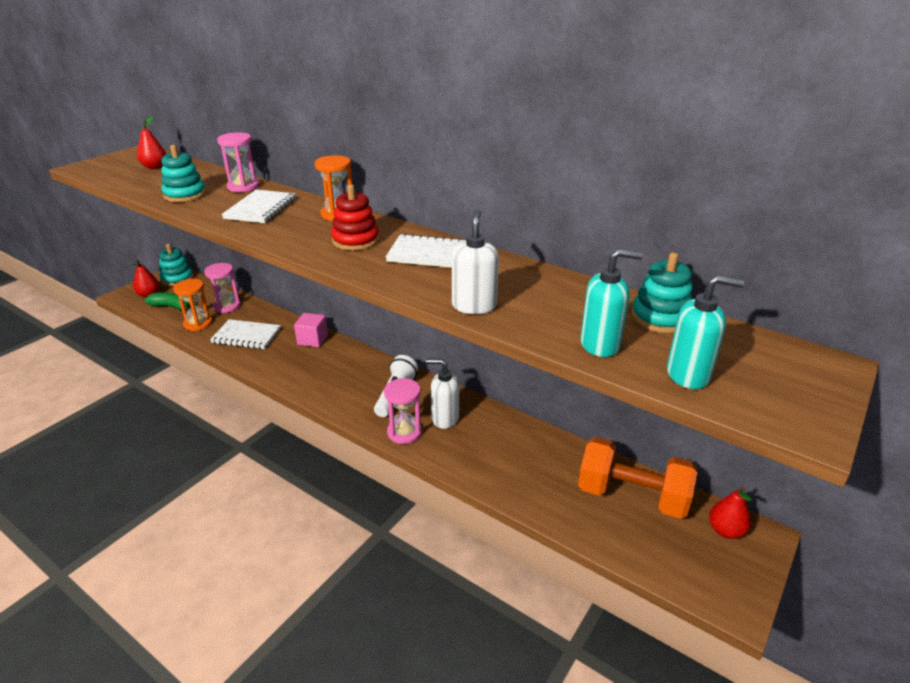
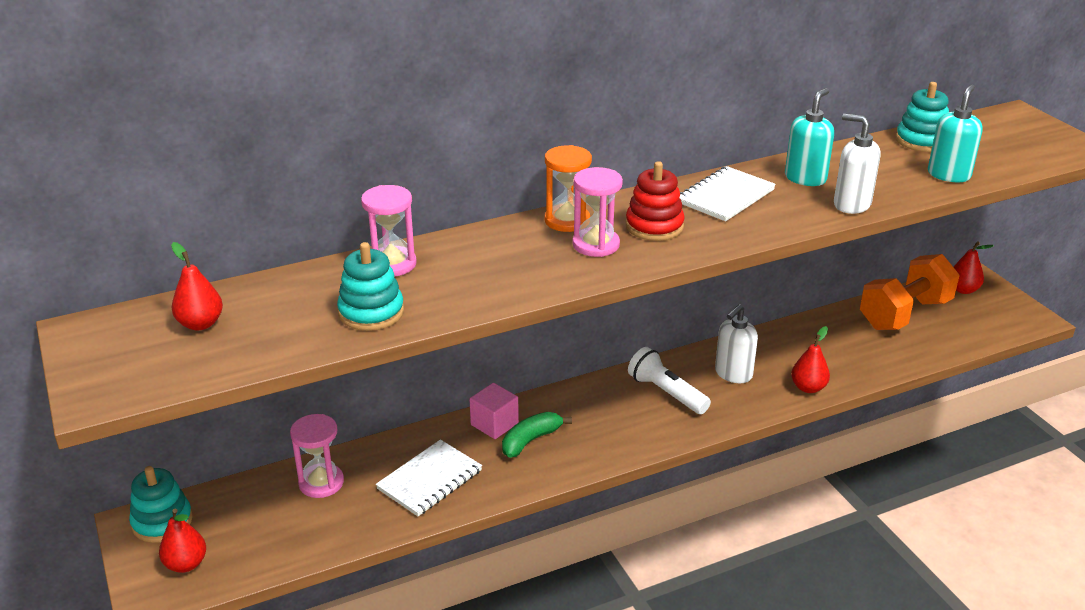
camera: 60 degrees left, 0 degrees up
green banana [145,292,190,312] -> green banana moved to [502,412,572,458]
orange hourglass [173,279,213,331] -> none
white notebook [221,190,296,223] -> none
pink hourglass [384,378,422,444] -> pink hourglass moved to [572,167,623,257]
turquoise soap dispenser [667,275,744,389] -> turquoise soap dispenser moved to [785,88,834,186]
none -> red pear [791,326,830,393]

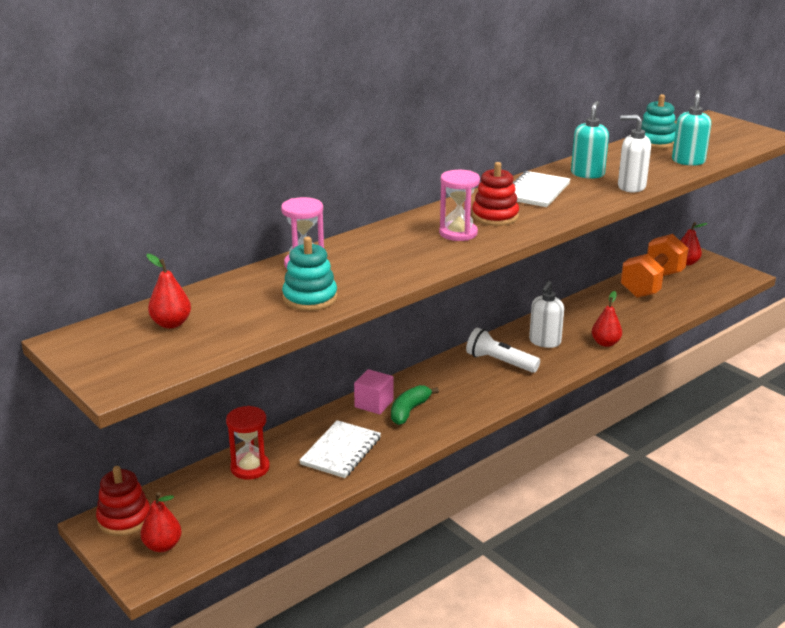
camera: 15 degrees left, 5 degrees down
turquoise stacking toy [129,466,193,543] -> red stacking toy [96,466,150,536]
pink hourglass [290,414,344,498] -> red hourglass [226,406,270,480]
orange hourglass [545,145,592,232] -> none

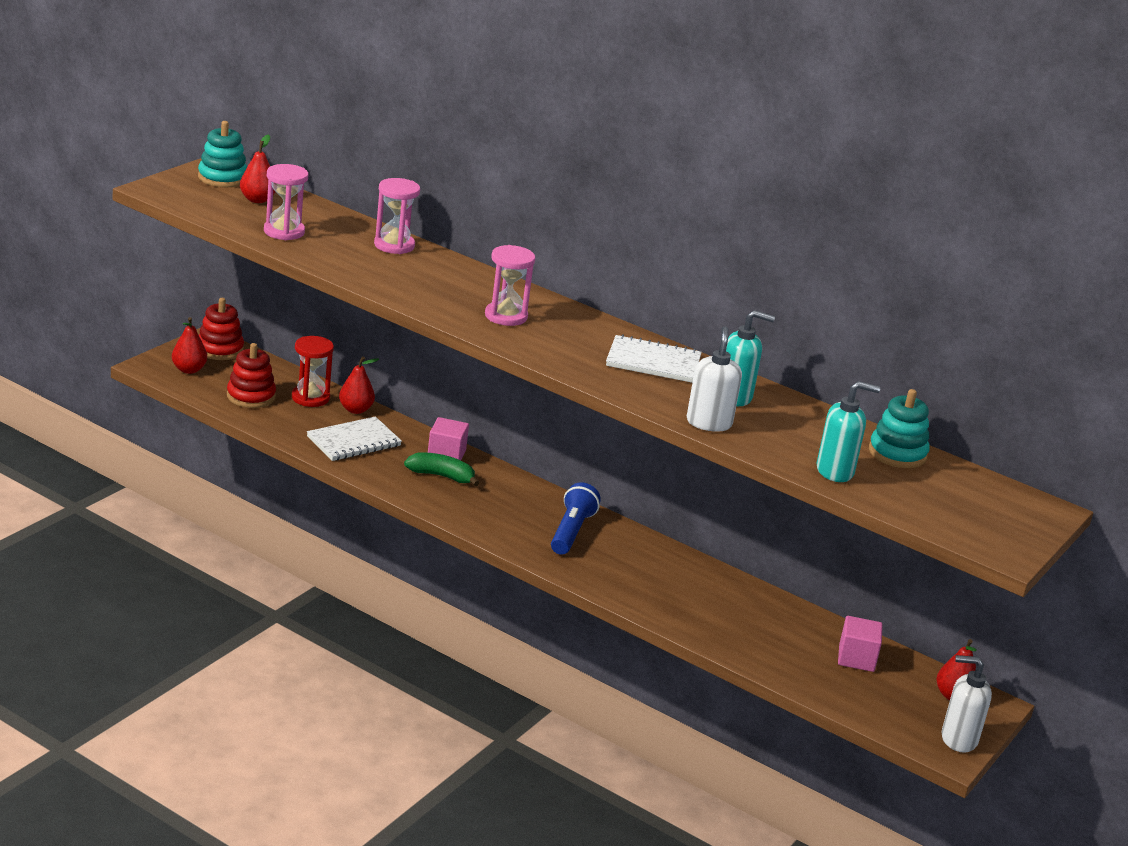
camera: 70 degrees right, 0 degrees up
turquoise stacking toy [282,237,337,311] -> turquoise stacking toy moved to [198,121,247,187]
white notebook [299,420,381,478] -> white notebook turned 45 degrees counterclockwise [307,416,402,461]
white flashlight [466,328,540,373] -> blue flashlight [551,482,601,555]
red stacking toy [472,162,519,226] -> red stacking toy moved to [227,343,276,408]
white soap dispenser [529,281,564,348] -> white soap dispenser moved to [942,655,992,753]
red pear [592,291,622,347] -> red pear moved to [339,356,379,414]
orange dumbbell [621,234,688,298] -> pink cube [838,616,883,672]
none -> pink hourglass [264,164,309,240]

